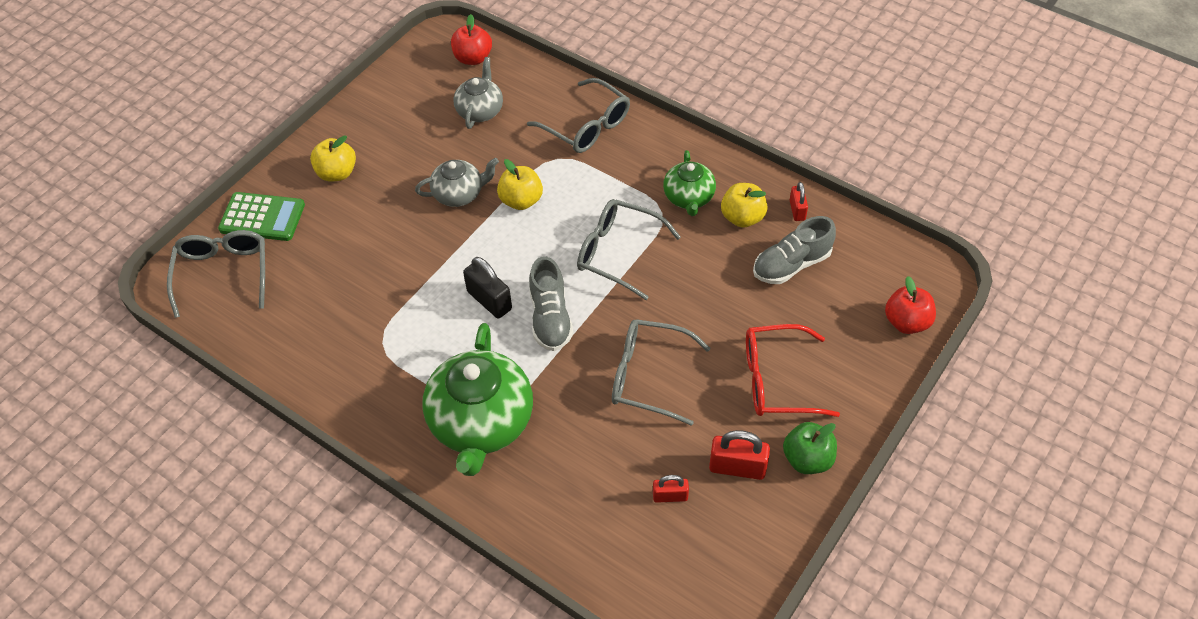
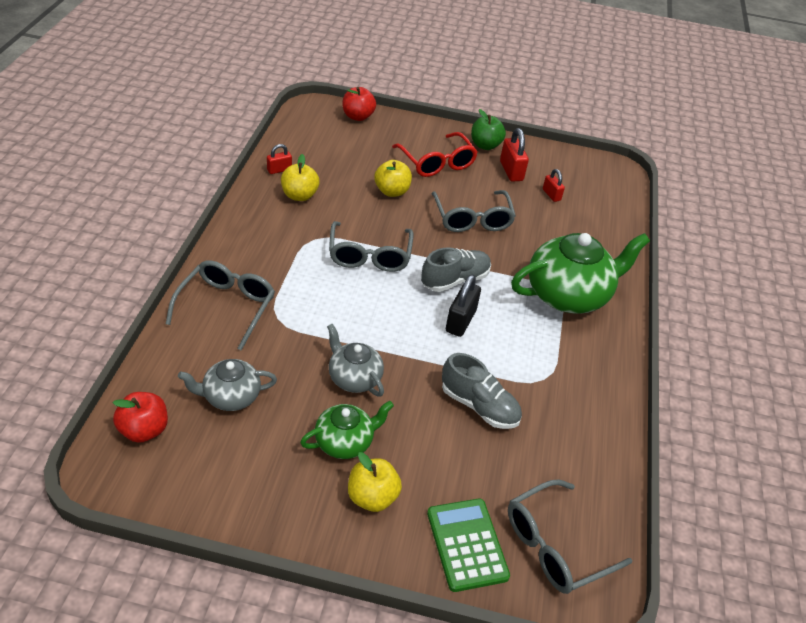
camera: 120 degrees left, 10 degrees down
yellow apple [497,159,543,210] -> yellow apple moved to [374,160,412,197]
green teapot [663,150,716,216] -> green teapot moved to [300,401,394,459]
grey shoe [753,216,836,284] -> grey shoe moved to [442,353,522,429]

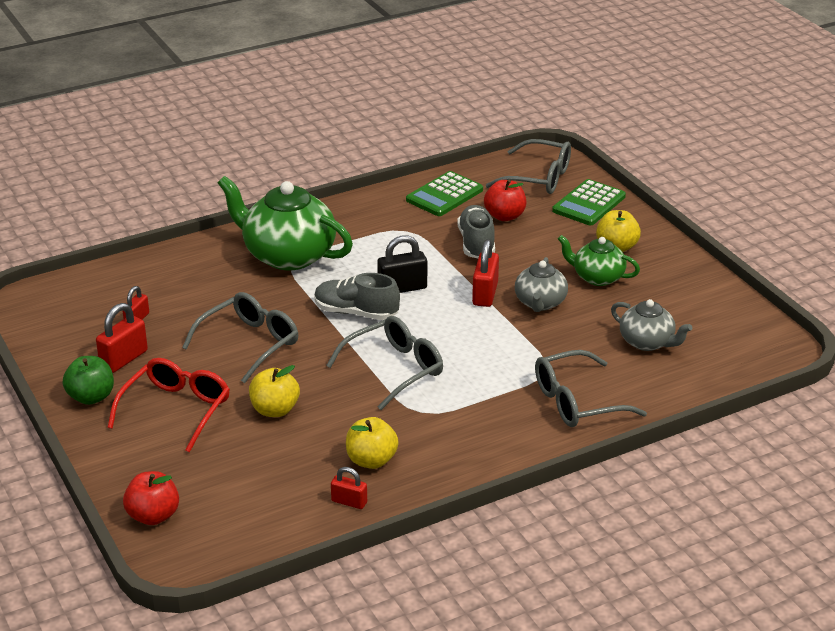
camera: 125 degrees left, 10 degrees down
red apple [113,392,168,443] -> red apple moved to [484,180,526,221]
none -> green calculator [406,171,483,216]
none -> red padlock [472,239,499,307]

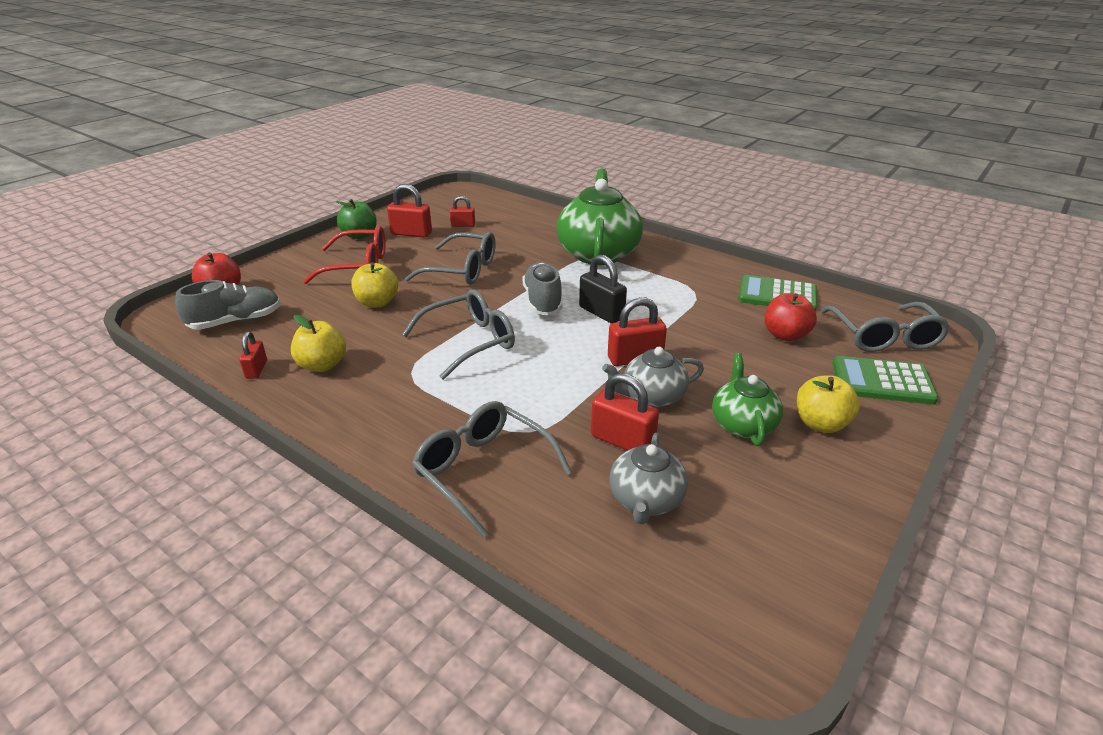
camera: 65 degrees right, 0 degrees up
grey glasses [326,316,443,410] -> grey glasses turned 60 degrees counterclockwise [402,289,515,380]
grey shoe [457,205,495,258] -> grey shoe moved to [175,280,281,330]
none -> red padlock [591,373,659,451]

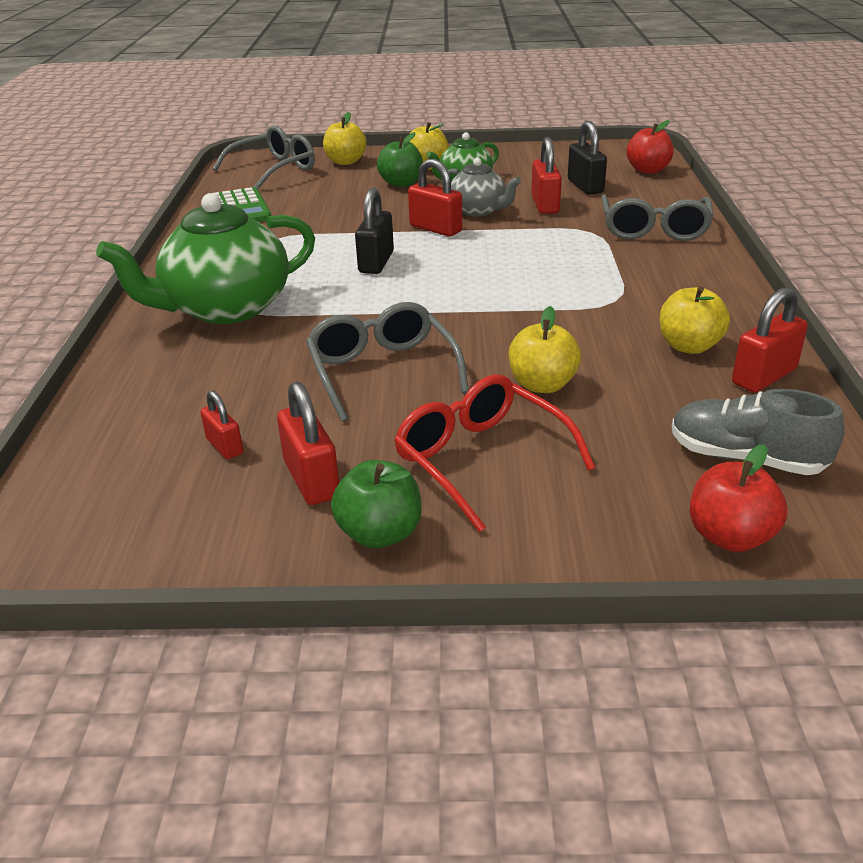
camera: 125 degrees left, 0 degrees up
red padlock [239,331,267,379] -> red padlock [732,287,808,393], size x1.63
grey glasses [402,289,515,380] -> none
grey shoe [523,262,563,315] -> none
grey teapot [609,433,688,524] -> black padlock [568,121,607,195]
red apple [765,293,817,341] -> red apple moved to [626,120,674,174]
green calculator [833,356,938,404] -> yellow apple [323,112,367,165]
none -> green apple [377,132,423,187]

